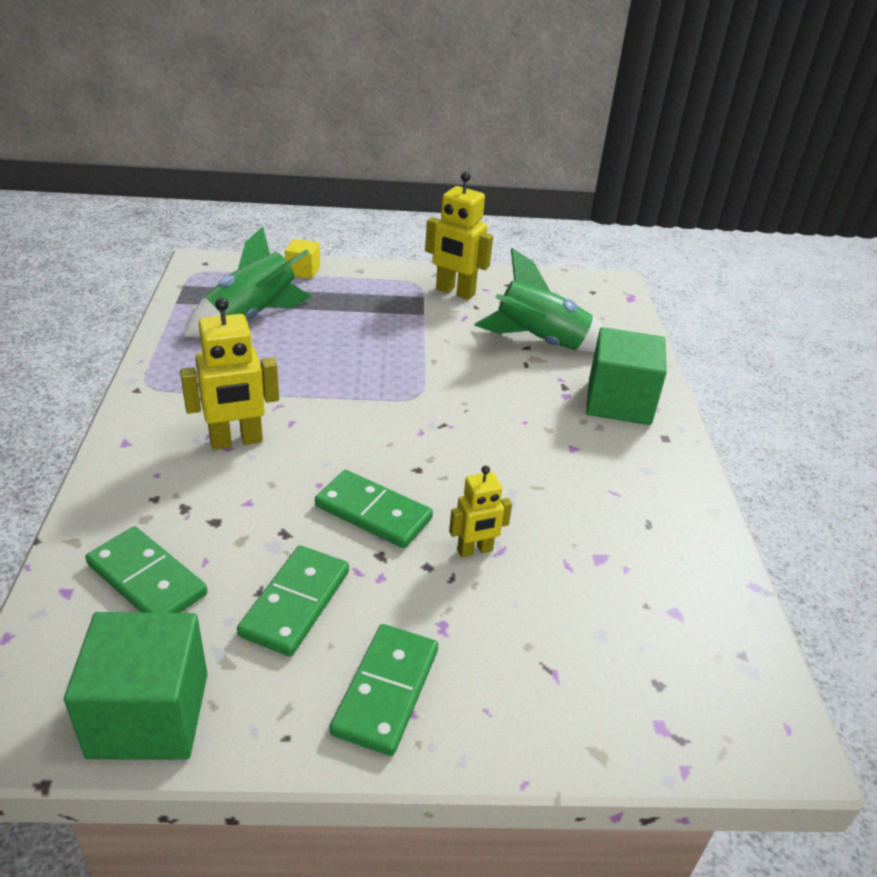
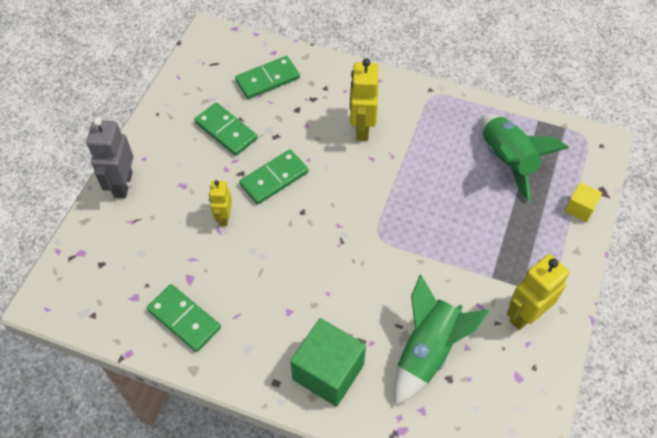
camera: 115 degrees right, 20 degrees up
green cube [64,612,208,760] -> none
green domino [330,624,438,756] -> green domino moved to [147,284,221,352]
none -> grey robot [86,118,133,198]

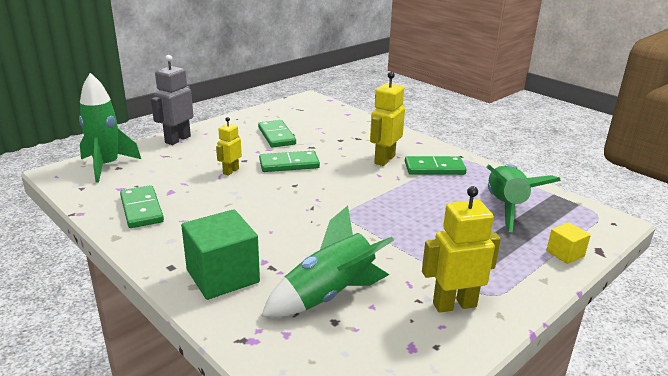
camera: 25 degrees right, 30 degrees down
green domino [235,56,300,99] -> green domino moved to [405,156,467,175]
none -> green rocket [79,73,141,182]

